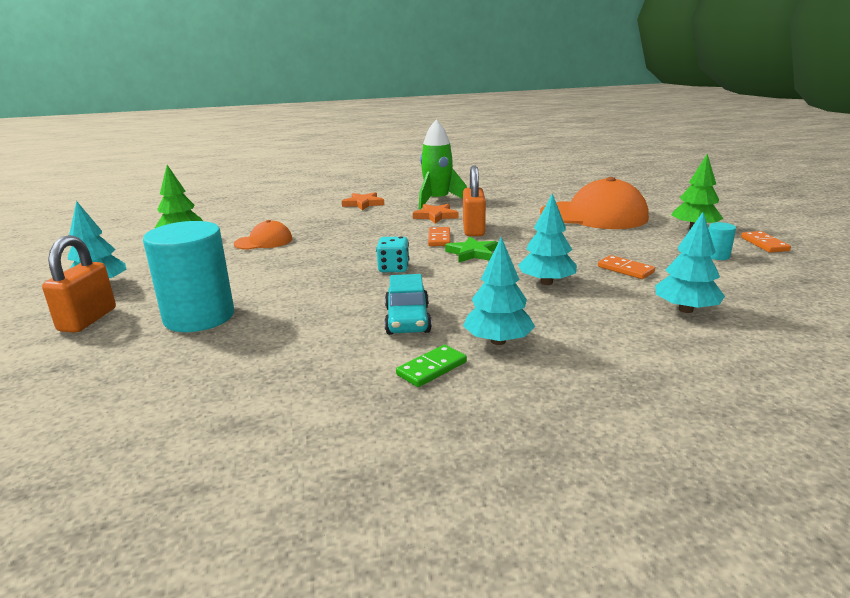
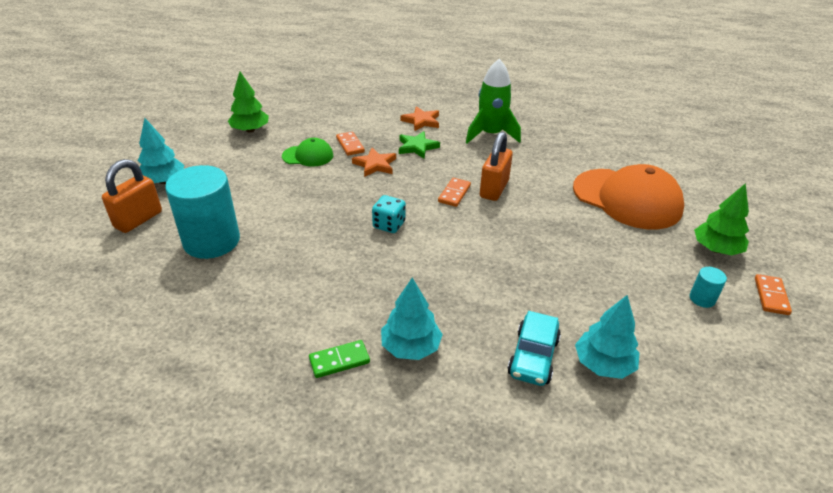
camera: 20 degrees right, 15 degrees up
orange cap [234,220,292,250] -> green cap [282,138,333,167]
turquoise car [384,274,432,335] -> turquoise car moved to [507,311,561,386]
orange star [413,204,458,224] -> orange star moved to [352,148,396,177]
green star [445,236,498,262] -> green star moved to [399,131,440,159]
turquoise tree [518,193,577,285] -> none
orange domino [598,255,655,279] -> orange domino moved to [336,131,365,156]

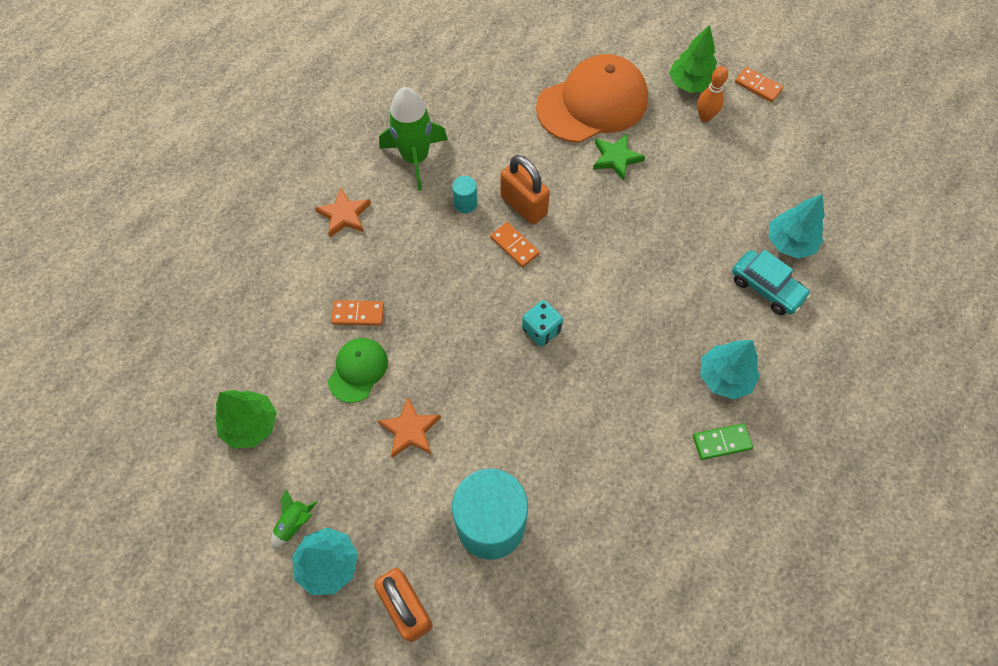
camera: 65 degrees left, 25 degrees up
green domino [309,340,370,378] -> green domino turned 75 degrees clockwise [693,423,753,460]
orange star [352,148,396,177] -> orange star moved to [378,397,441,458]
green star [399,131,440,159] -> green star moved to [593,134,645,181]
turquoise cylinder [690,267,727,308] -> turquoise cylinder moved to [452,176,477,213]
none -> green rocket [271,490,318,548]
none -> orange bowling pin [697,66,728,122]

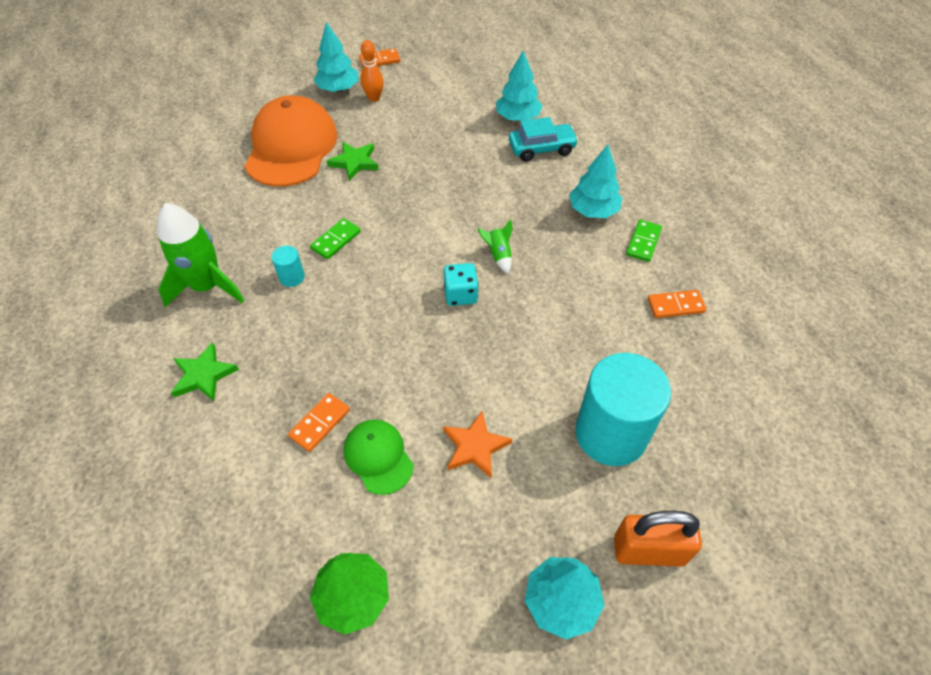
camera: 55 degrees left, 10 degrees down
green rocket [271,490,318,548] -> green rocket moved to [478,219,513,273]
orange star [315,187,371,237] -> green star [171,342,239,401]
orange domino [490,222,539,268] -> orange domino moved to [648,290,707,318]
orange padlock [500,155,550,225] -> green domino [310,218,361,259]
green tree [669,25,717,93] -> turquoise tree [313,22,359,92]

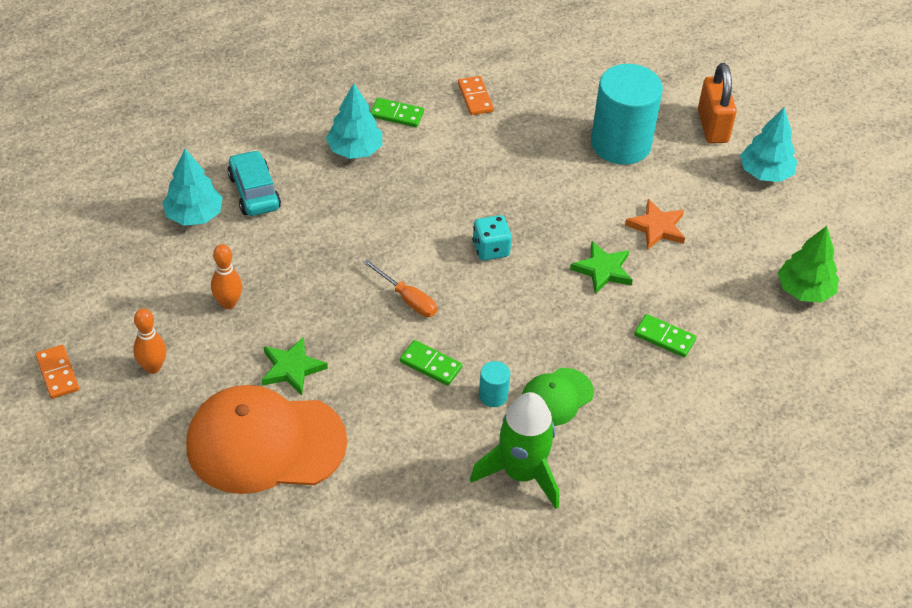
camera: 100 degrees left, 5 degrees down
green star [171,342,239,401] -> green star moved to [570,241,633,294]
orange domino [288,393,350,452] -> green domino [634,314,696,357]
turquoise tree [313,22,359,92] -> none
green cap [344,419,414,495] -> green cap moved to [522,368,594,426]
green rocket [478,219,513,273] -> none
none -> orange bowling pin [211,244,242,309]
none -> orange screwdriver [363,259,437,317]

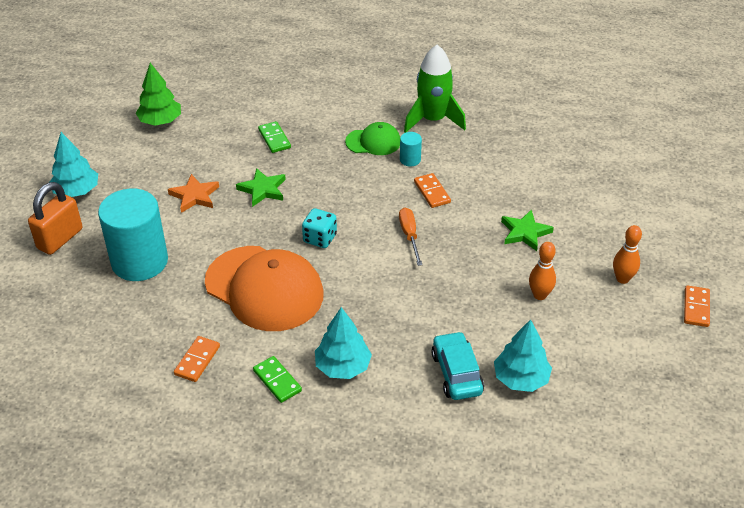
camera: 140 degrees left, 5 degrees down
orange cap [186,385,347,494] -> orange cap moved to [205,246,324,331]
turquoise car [228,150,281,216] -> turquoise car turned 150 degrees clockwise [431,331,484,400]
green domino [400,340,462,386] -> orange domino [414,173,451,208]

